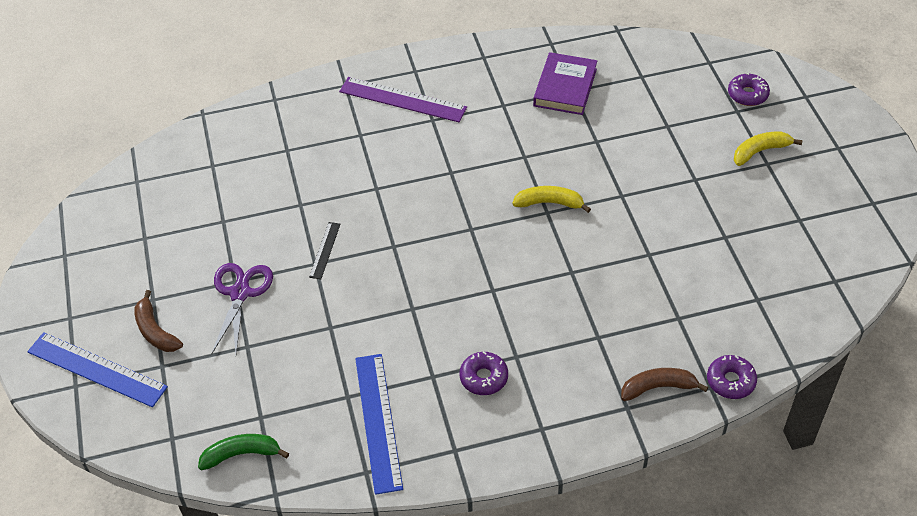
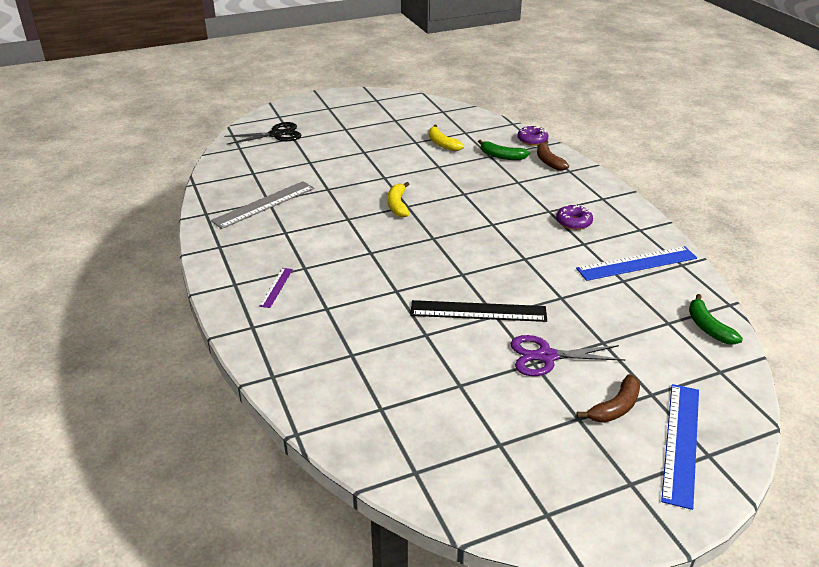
camera: 100 degrees left, 15 degrees down
black ruler [309,222,340,279] -> black ruler [410,300,547,322], size x1.98
purple ruler [339,77,467,122] -> purple ruler [259,268,293,308], size x0.50
purple book [533,52,597,115] -> grey ruler [211,181,314,229]
purple donut [728,73,770,106] -> black scissors [224,122,301,145]
yellow banana [734,132,803,166] -> yellow banana moved to [429,124,464,151]
none -> green banana [478,139,530,160]

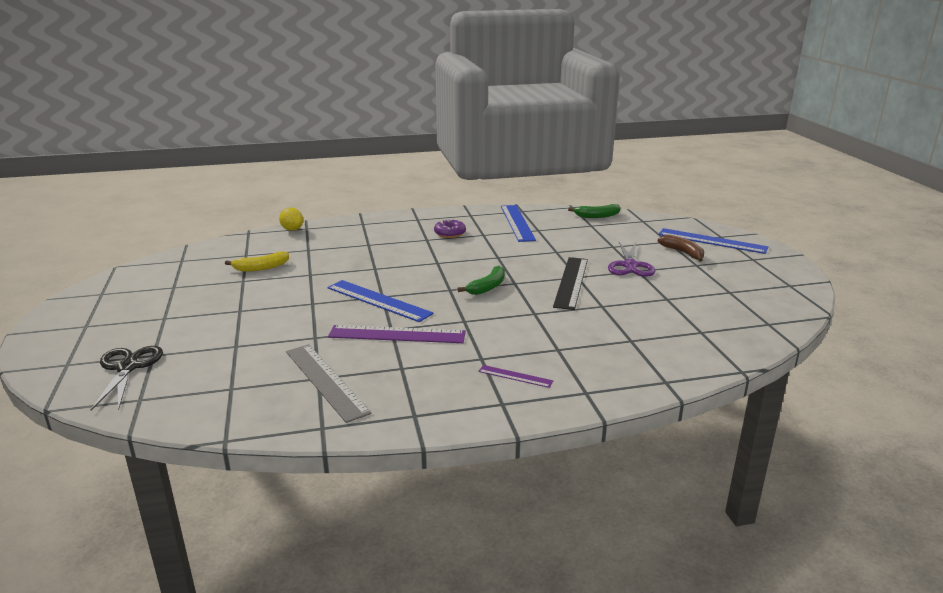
camera: 80 degrees left, 10 degrees down
yellow banana [388,182,410,218] -> blue ruler [327,280,434,322]
green banana [478,139,530,160] -> green banana moved to [458,266,505,295]
purple donut [517,125,549,146] -> yellow lemon [279,208,303,231]
brown banana [537,140,569,171] -> none
none -> purple ruler [328,325,466,343]

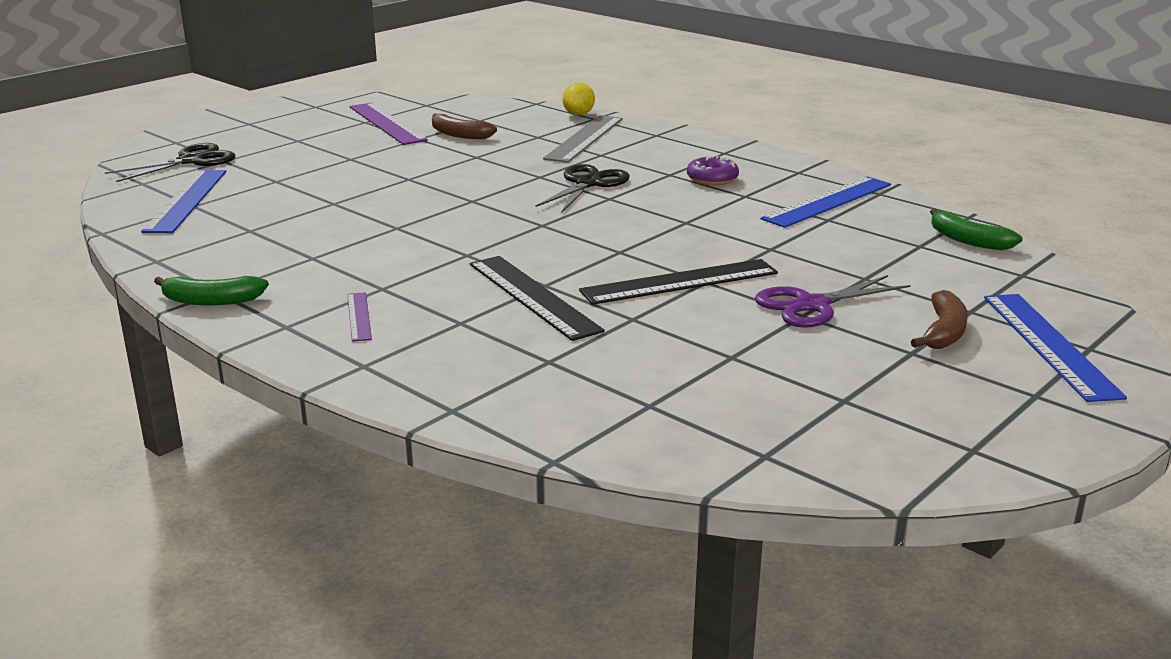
camera: 55 degrees right, 0 degrees up
yellow banana [225,251,289,272] -> brown banana [432,113,497,139]
grey ruler [286,344,372,423] -> grey ruler moved to [543,115,623,163]
blue ruler [327,280,434,322] -> blue ruler moved to [141,170,227,233]
purple ruler [328,325,466,343] -> purple ruler moved to [350,103,428,145]
green banana [458,266,505,295] -> green banana moved to [154,276,269,306]
none -> black ruler [470,256,605,341]
none -> black scissors [536,164,630,213]

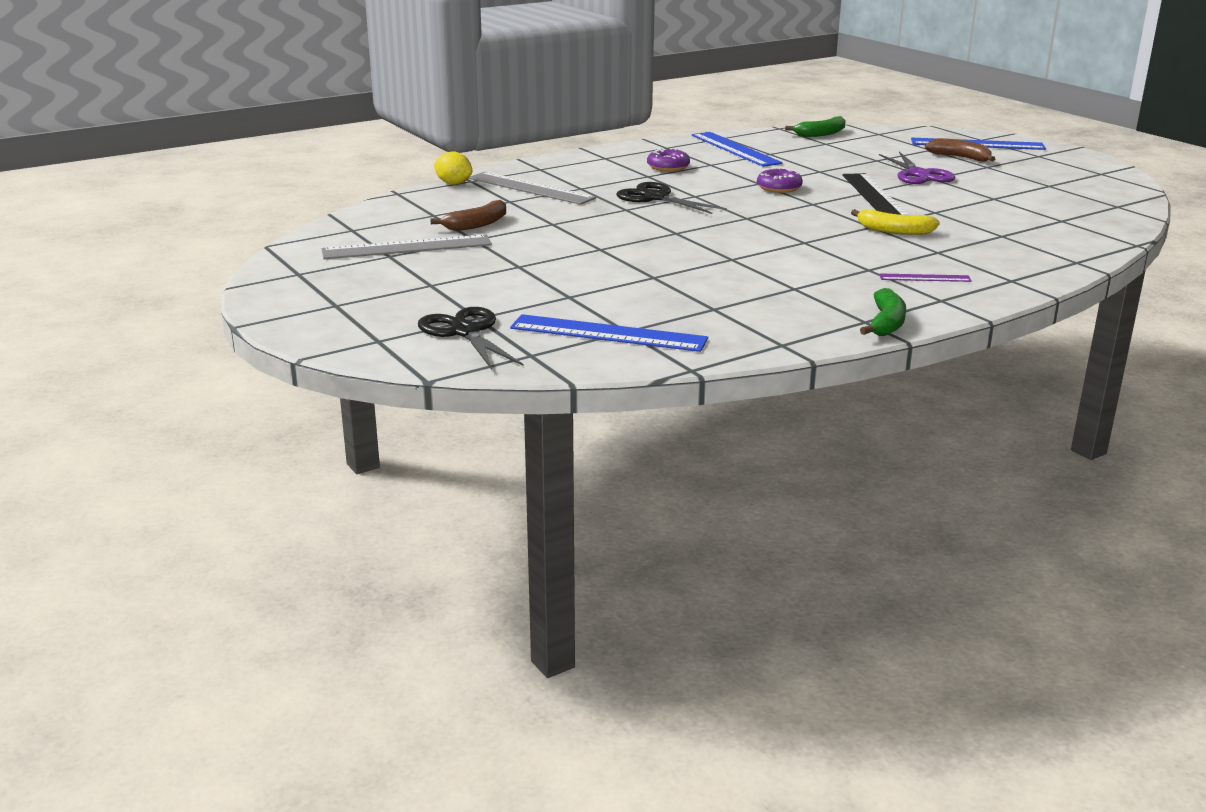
camera: 75 degrees left, 0 degrees up
purple ruler [350,103,428,145] -> grey ruler [322,234,492,259]
black ruler [470,256,605,341] -> yellow banana [851,209,940,235]
none -> purple donut [757,168,803,193]

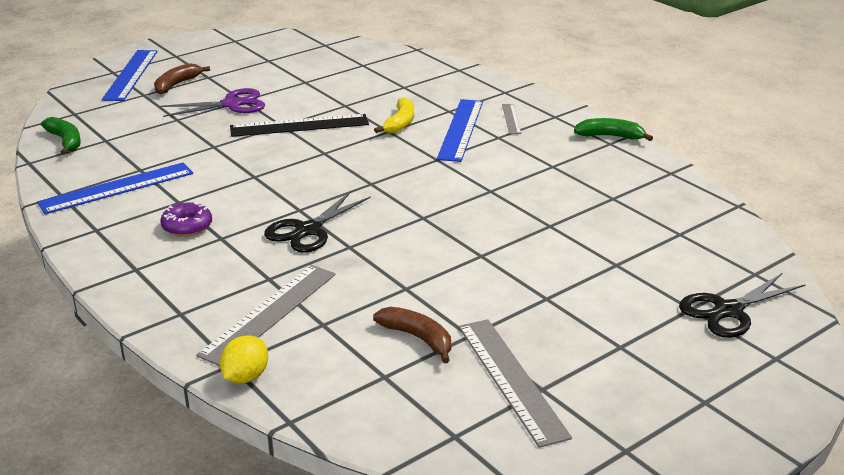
camera: 95 degrees left, 5 degrees up
blue ruler [510,314,708,352] -> blue ruler moved to [437,99,483,162]
purple donut [757,168,803,193] -> none
purple ruler [879,273,972,282] -> grey ruler [502,104,521,134]

